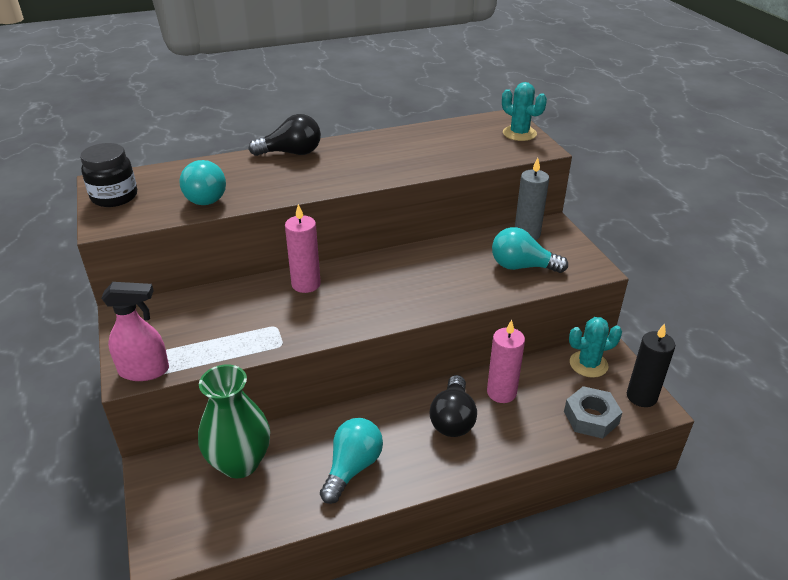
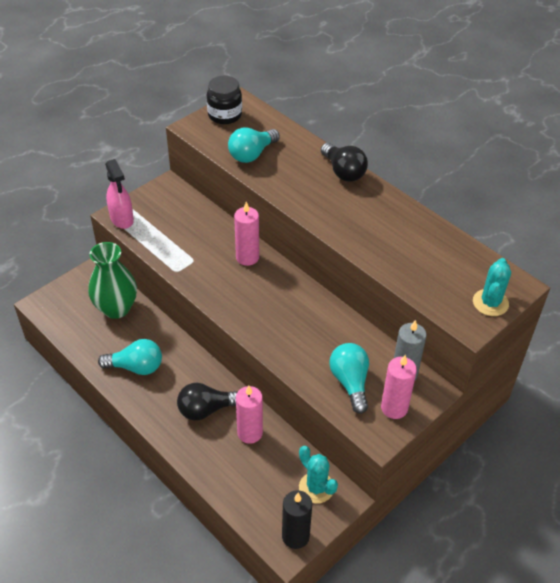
camera: 65 degrees right, 10 degrees up
grey nut [564,386,623,439] -> none
none -> pink candle [381,355,417,419]

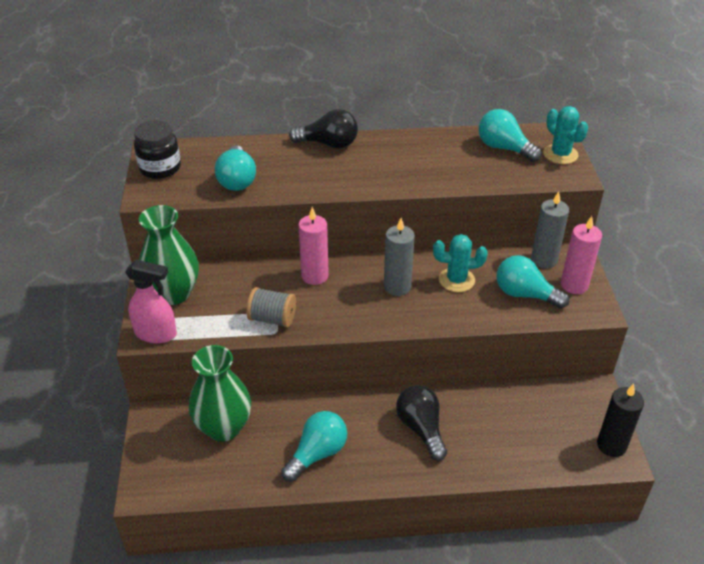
camera: 50 degrees left, 5 degrees down
black light bulb [177,383,238,421] -> black light bulb turned 135 degrees clockwise [396,385,447,461]
pink candle [236,386,263,444] -> none
turquoise cactus [299,446,338,504] -> turquoise cactus moved to [433,234,488,292]
none -> green vase [139,205,199,305]
none -> grey spool [247,287,296,327]
none -> grey candle [384,218,415,296]
none -> turquoise light bulb [479,109,542,162]

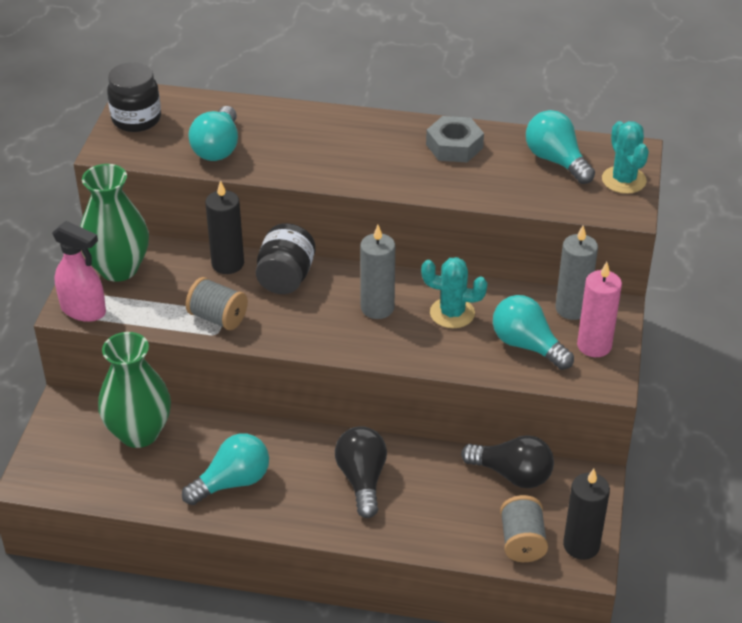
camera: 15 degrees right, 0 degrees up
black light bulb [289,109,358,149] -> black light bulb moved to [461,435,554,488]
pink candle [298,207,329,285] -> black jar [256,223,315,294]
none -> black candle [205,180,244,274]
none -> grey nut [426,116,484,163]
none -> grey spool [500,495,548,562]

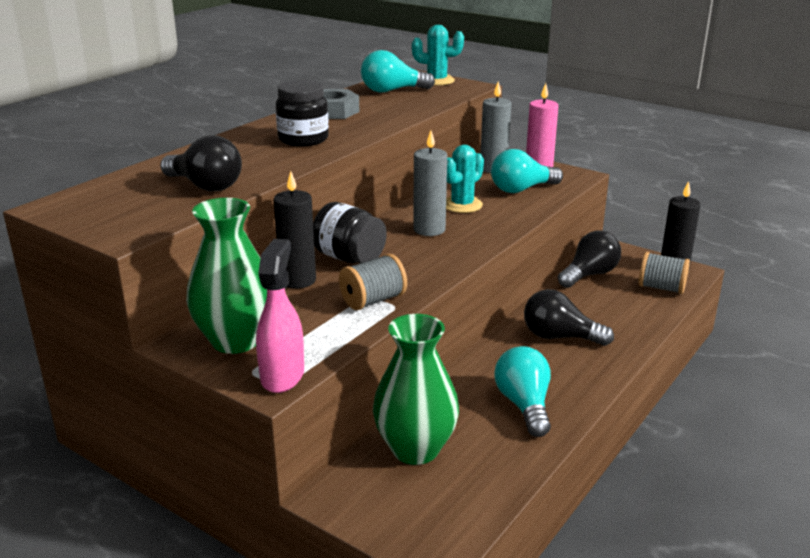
camera: 65 degrees left, 15 degrees down
pink spray bottle [52,221,106,322] -> pink spray bottle turned 45 degrees counterclockwise [256,239,304,393]
black jar [107,62,161,132] -> black jar moved to [276,80,329,147]
turquoise light bulb [188,106,238,161] -> black light bulb [160,135,242,192]

